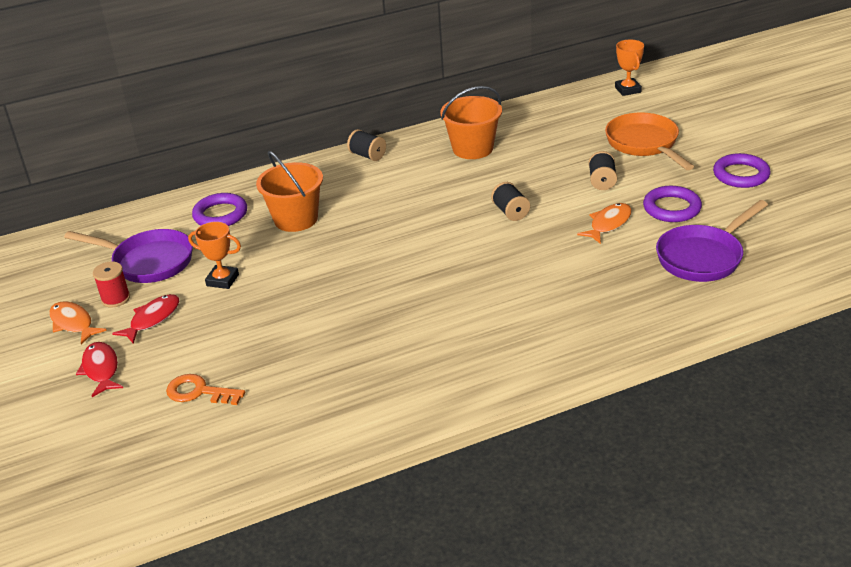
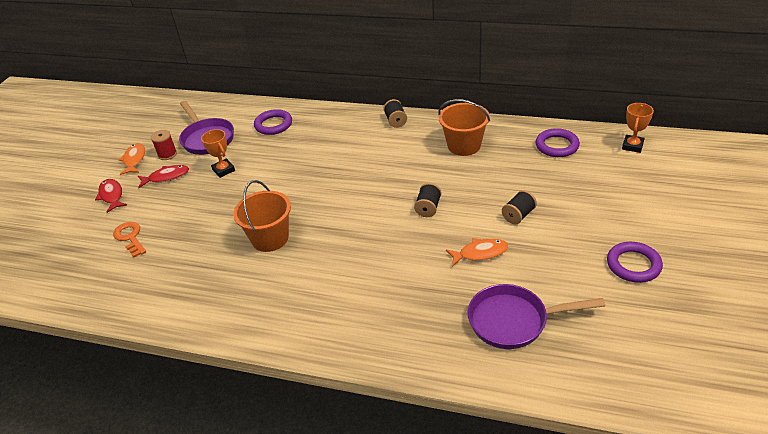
camera: 40 degrees right, 5 degrees up
red fish [76,342,123,397] -> red fish turned 45 degrees counterclockwise [95,179,127,213]
orange bucket [256,151,323,232] -> orange bucket moved to [233,180,291,252]
orange pan [605,113,694,170] -> none
purple ring [643,186,702,222] -> purple ring moved to [536,128,580,157]

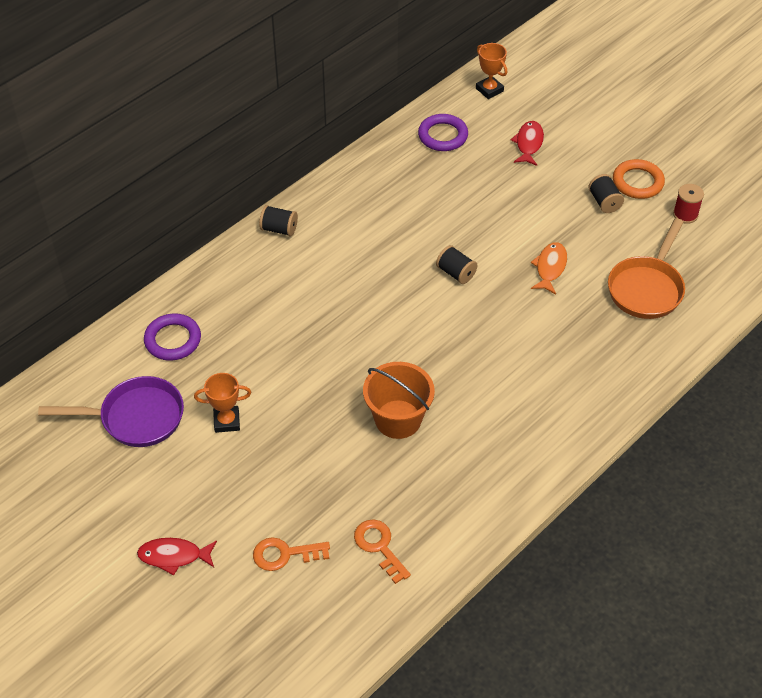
camera: 65 degrees left, 10 degrees up
orange fish [119,143,145,175] -> none
red fish [138,165,189,188] -> red fish moved to [511,121,544,166]
red spool [151,130,177,160] -> red spool moved to [673,184,704,224]
orange bucket [438,99,490,156] -> none
purple pan [467,284,605,349] -> orange pan [608,218,685,319]
black spool [502,190,537,224] -> black spool moved to [588,174,624,213]
purple ring [607,242,663,283] -> orange ring [613,159,665,199]
none -> orange key [354,519,411,584]

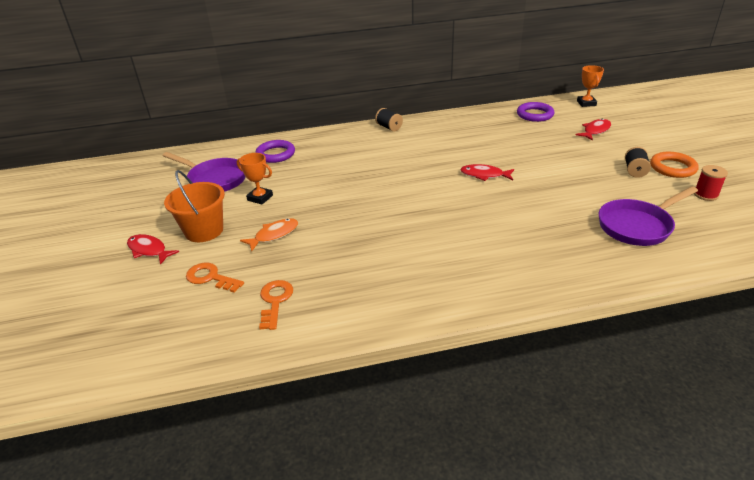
camera: 35 degrees right, 15 degrees down
orange bucket [363,362,435,439] -> orange bucket moved to [164,170,225,242]
black spool [436,245,477,284] -> red fish [460,164,514,181]
orange fish [531,242,567,295] -> orange fish moved to [240,218,298,251]
orange pan [608,218,685,319] -> purple pan [599,186,698,246]

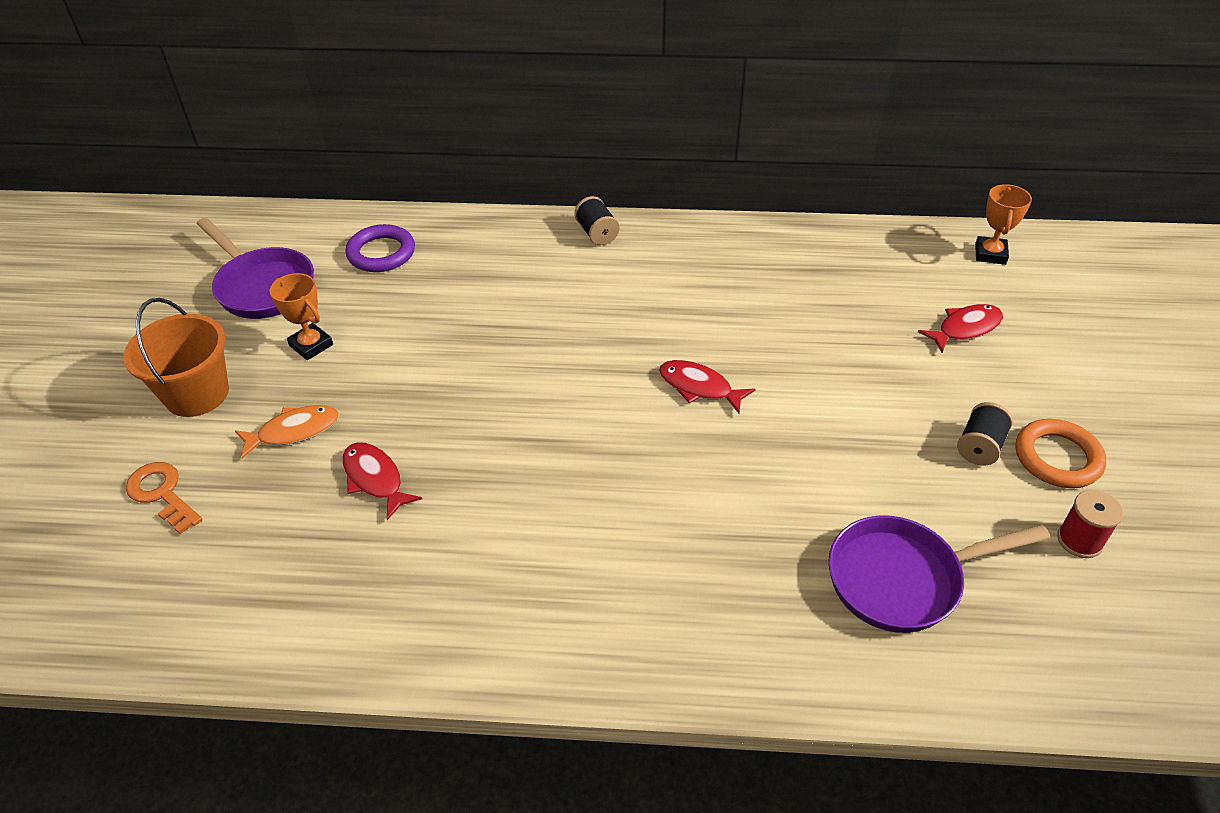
camera: 15 degrees right, 10 degrees up
red fish [127,234,179,265] -> red fish moved to [342,442,422,520]
orange key [259,280,293,330] -> none
purple ring [517,102,554,122] -> none

